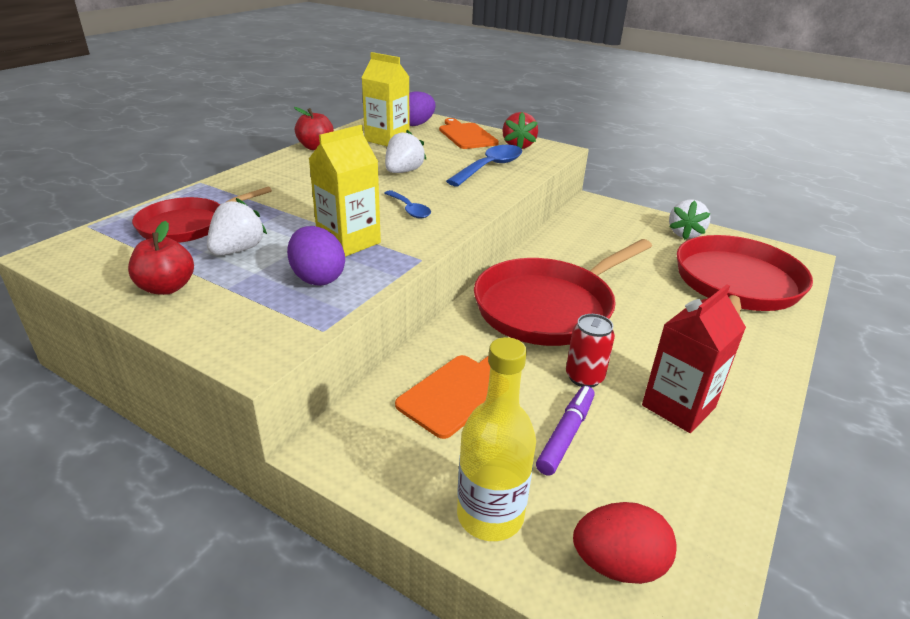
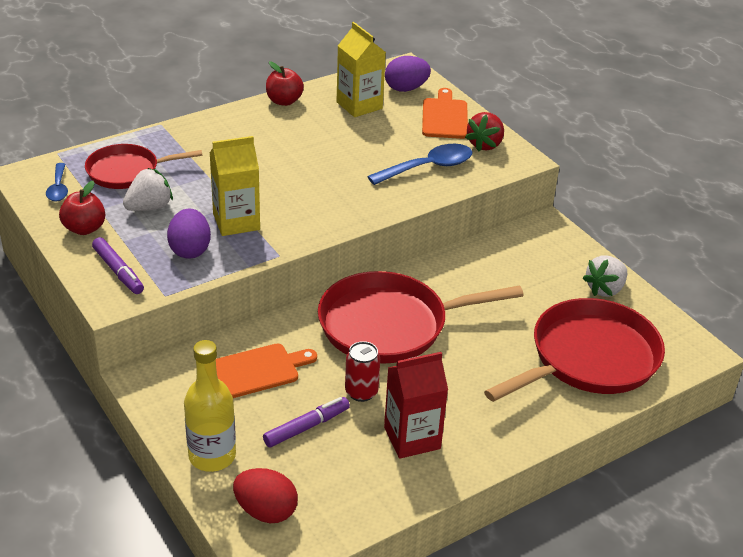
camera: 25 degrees right, 5 degrees up
blue spoon [384,190,431,219] -> blue spoon moved to [46,163,68,202]
white strawberry [385,130,427,173] -> none
none -> purple marker [92,237,144,294]

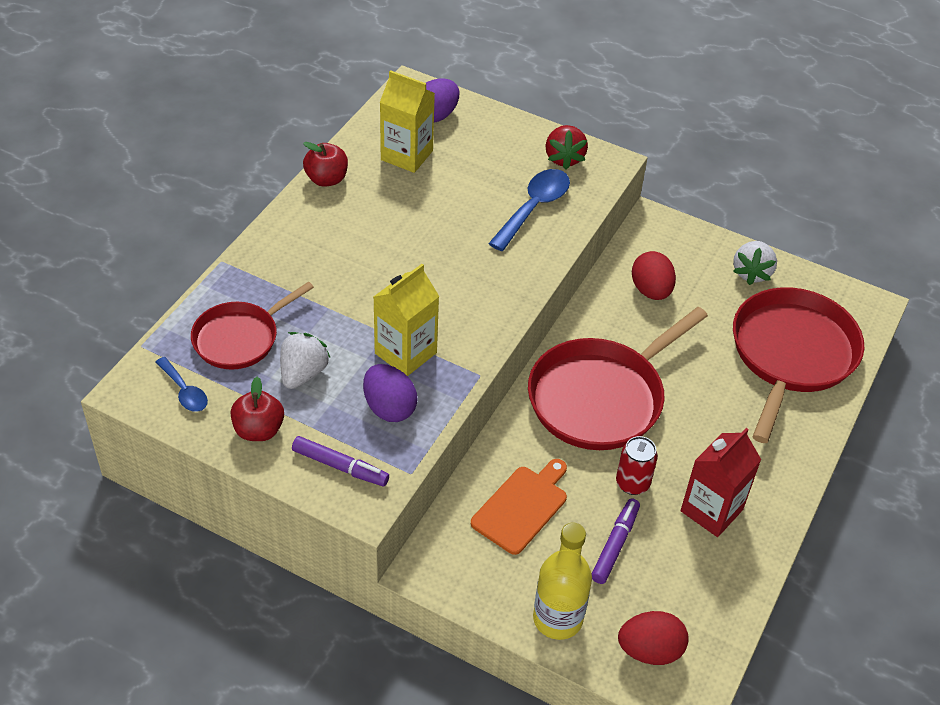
camera: 30 degrees left, 10 degrees up
orange cutting board [422,88,468,139] -> none
none -> red egg [632,251,676,300]

